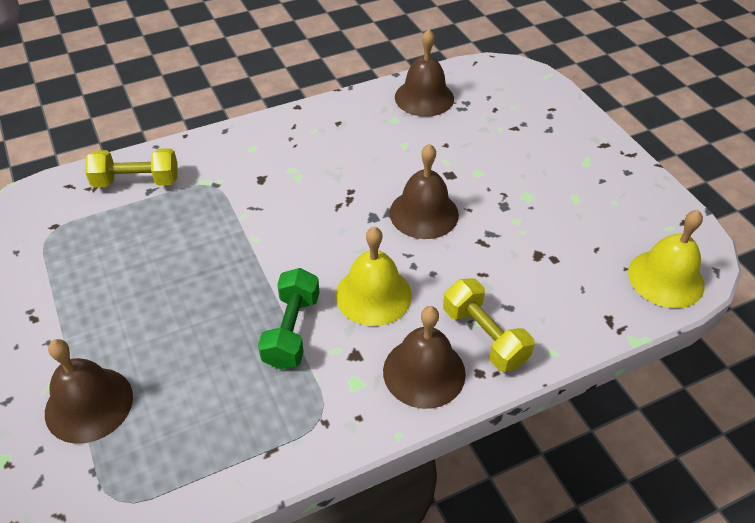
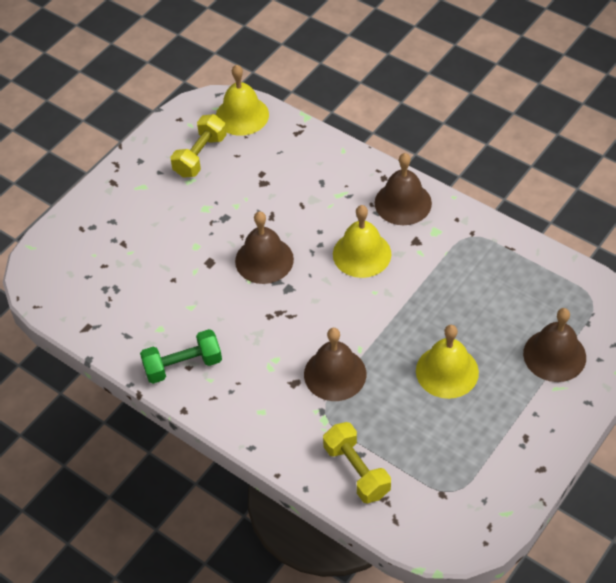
camera: 115 degrees left, 5 degrees up
green dumbbell [258,268,319,369] -> green dumbbell moved to [140,329,222,384]
brown bell [395,29,454,117] -> brown bell moved to [304,328,366,401]
yellow dumbbell [443,278,535,372] -> yellow dumbbell moved to [170,114,227,178]
none -> yellow bell [416,325,479,399]

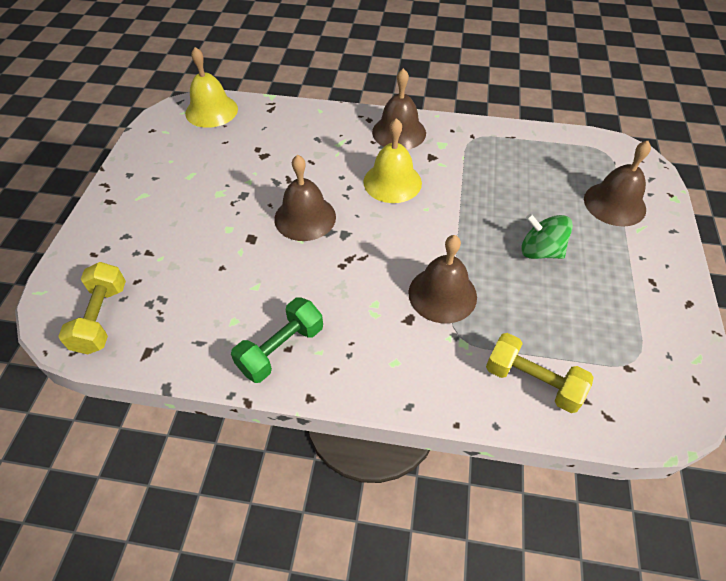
camera: 30 degrees left, 0 degrees up
yellow dumbbell [170,114,227,178] -> yellow dumbbell moved to [58,262,126,355]
yellow bell [416,325,479,399] -> green spinning top [521,214,573,259]

